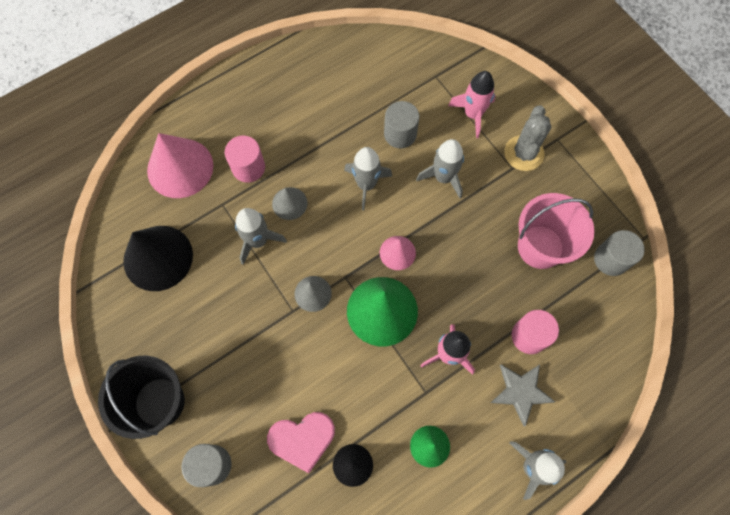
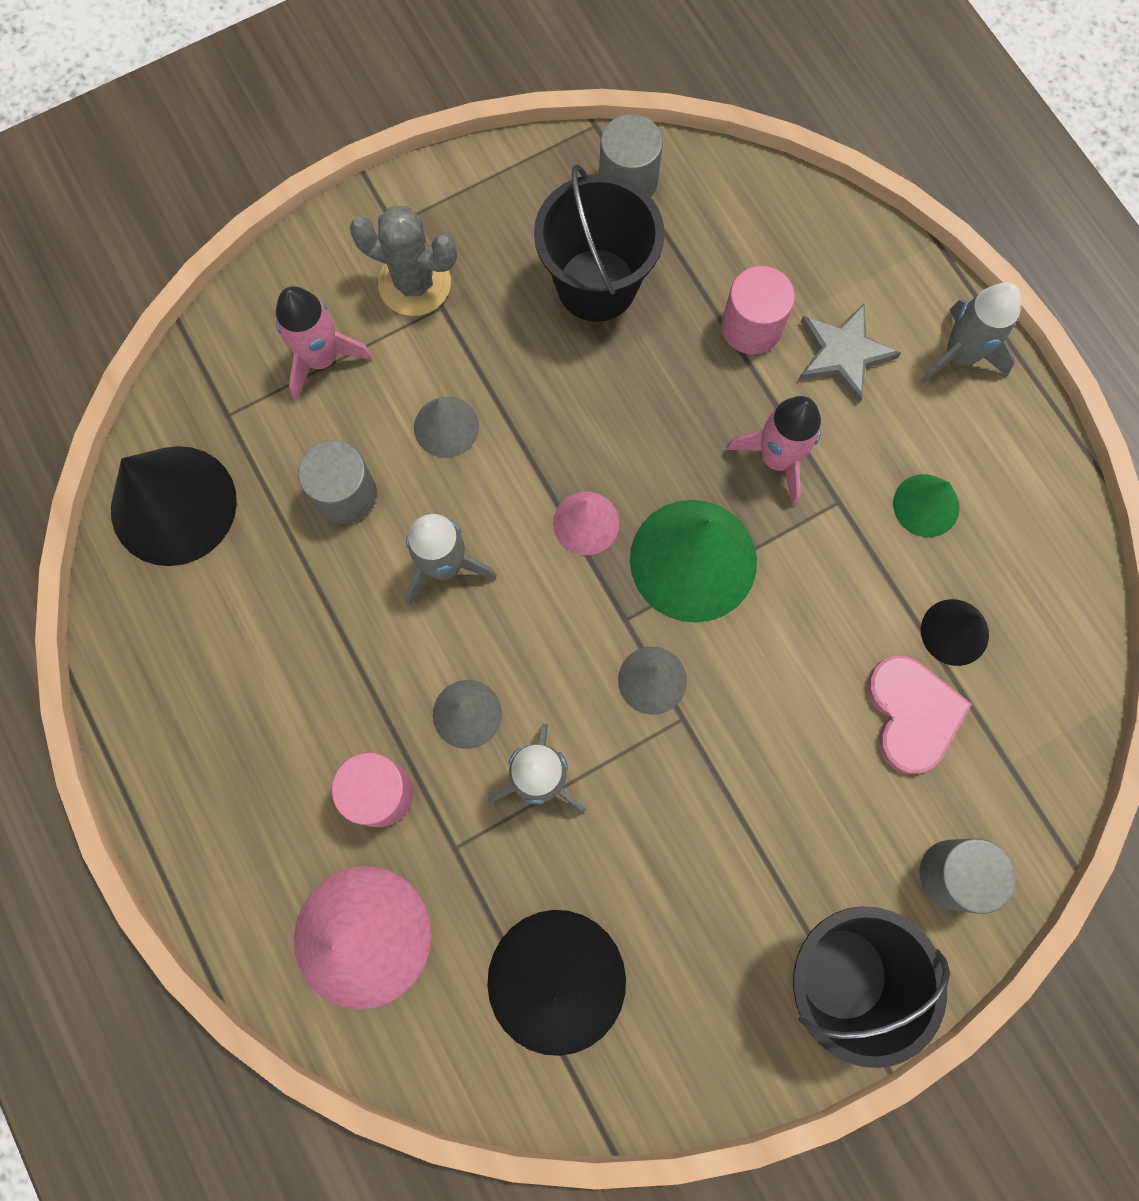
camera: 85 degrees left, 5 degrees up
grey rocket [416,139,464,199] -> grey cone [414,397,479,458]
pink bucket [518,193,594,269] -> black bucket [534,164,665,322]
none -> black cone [111,446,237,566]

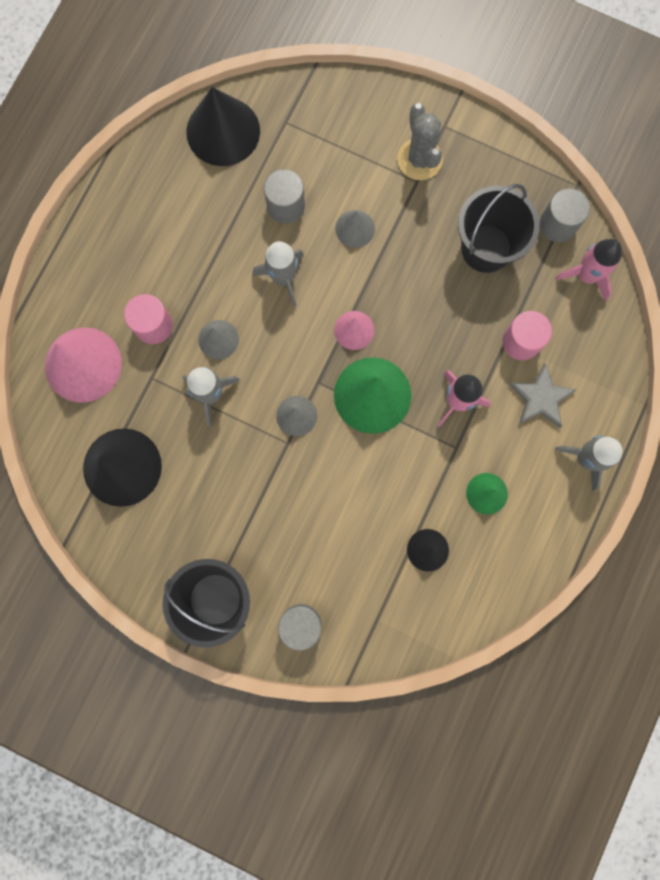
camera: 55 degrees right, 5 degrees up
pink rocket [276,286,373,401] -> pink rocket moved to [555,239,622,301]
pink heart [867,656,972,774] -> none

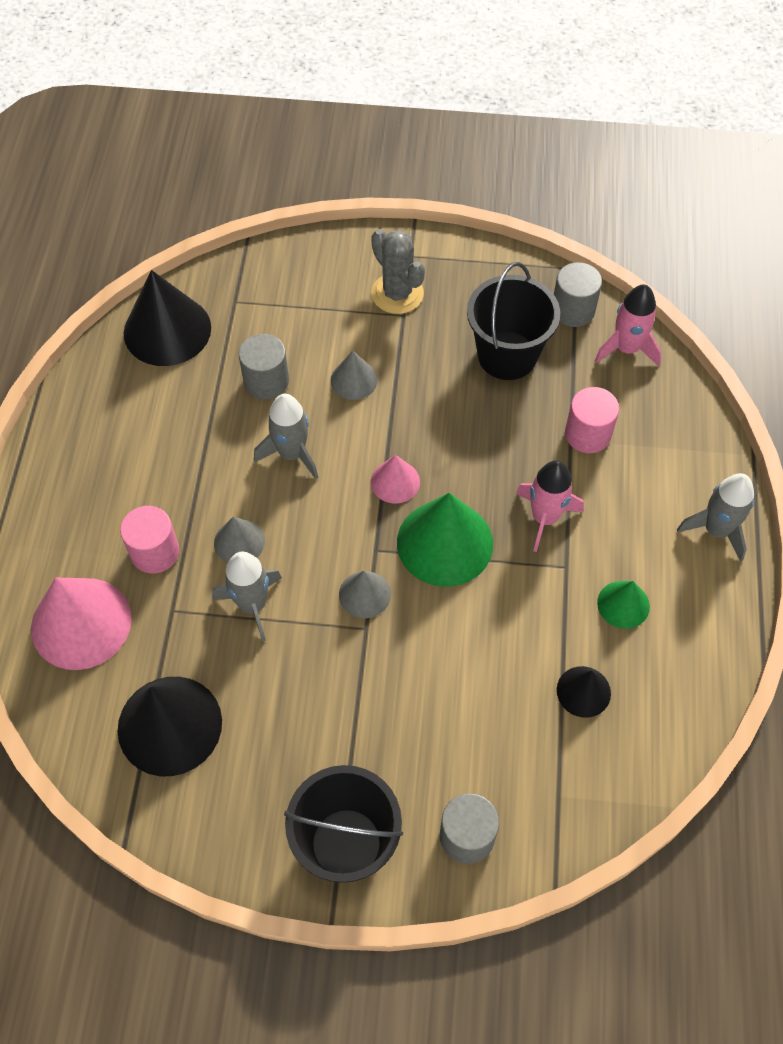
camera: 20 degrees left, 20 degrees down
grey star [509,363,577,428] -> none

